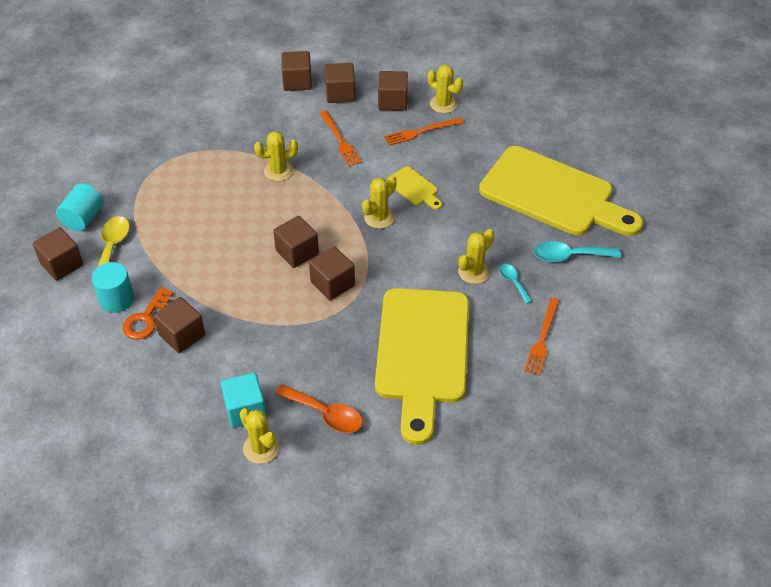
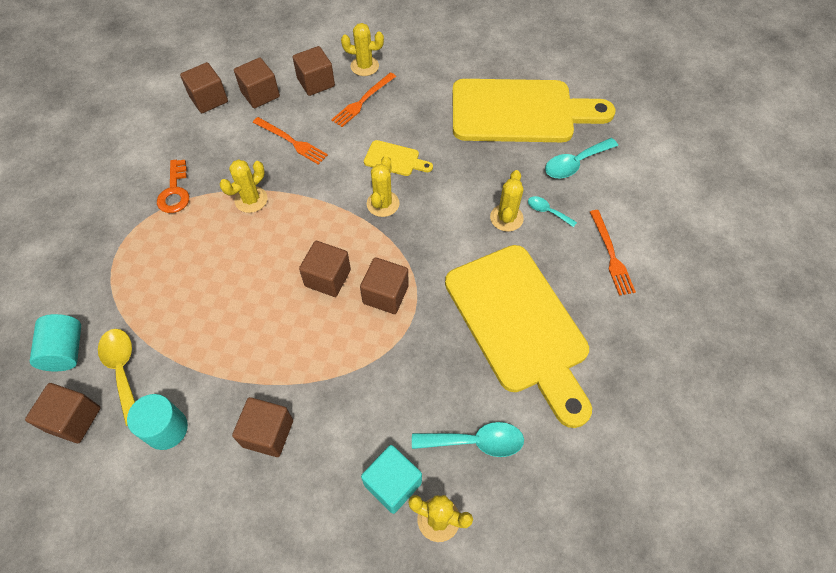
camera: 30 degrees left, 10 degrees up
orange key [122,287,173,340] -> orange key moved to [157,160,189,213]
orange spoon [275,384,363,433] -> turquoise spoon [412,422,524,457]

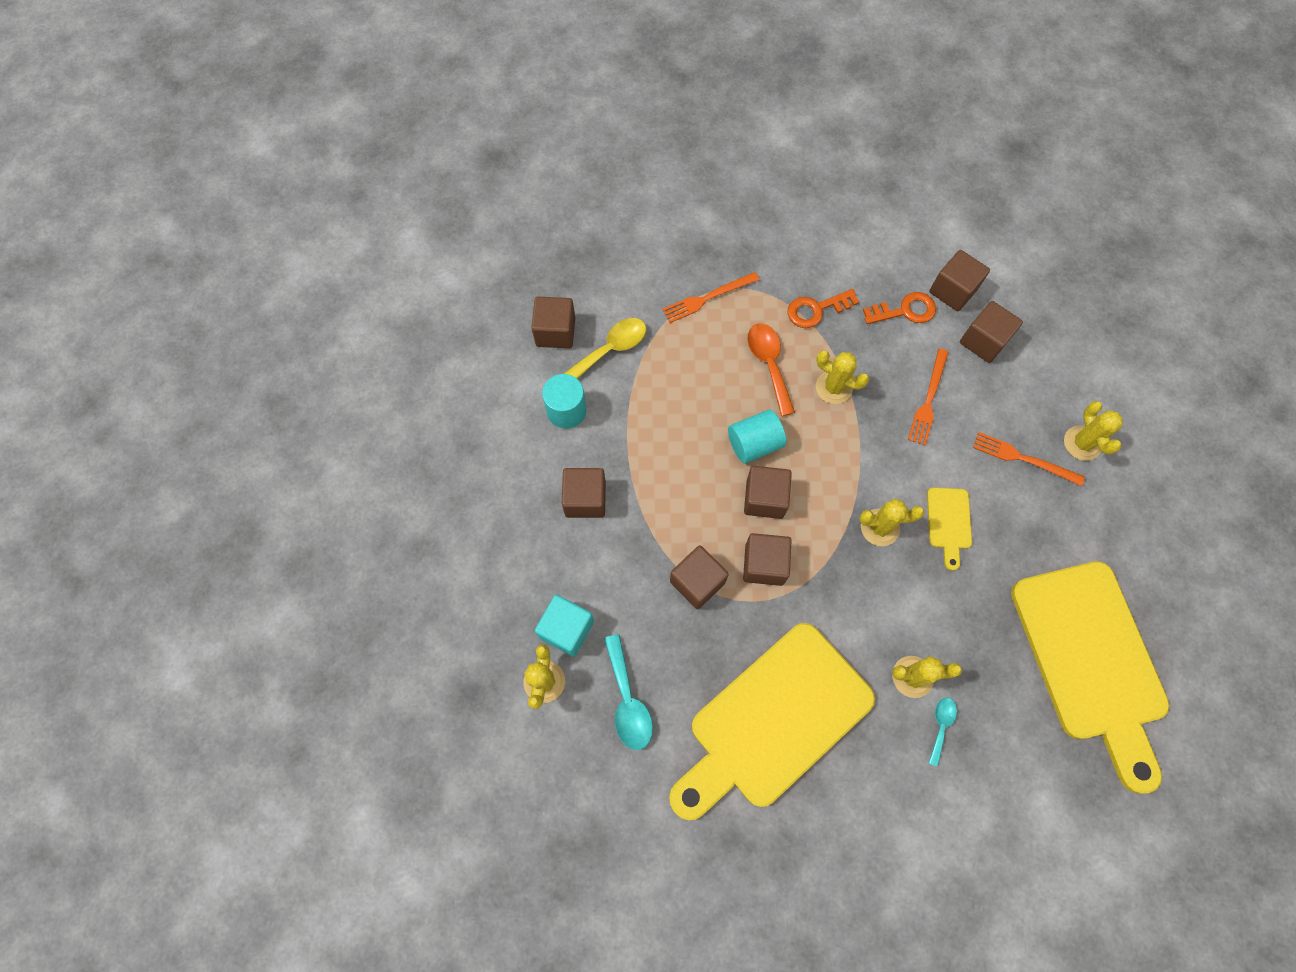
camera: 75 degrees right, 10 degrees up
turquoise cylinder [30,314,81,371] -> turquoise cylinder moved to [728,409,786,463]
brown cube [293,46,335,96] -> brown cube moved to [670,546,729,609]
turquoise spoon [545,138,618,178] -> none
orange fork [590,210,636,296] -> orange fork moved to [662,272,760,323]
none -> orange spoon [748,323,795,416]
none -> orange key [863,292,936,324]

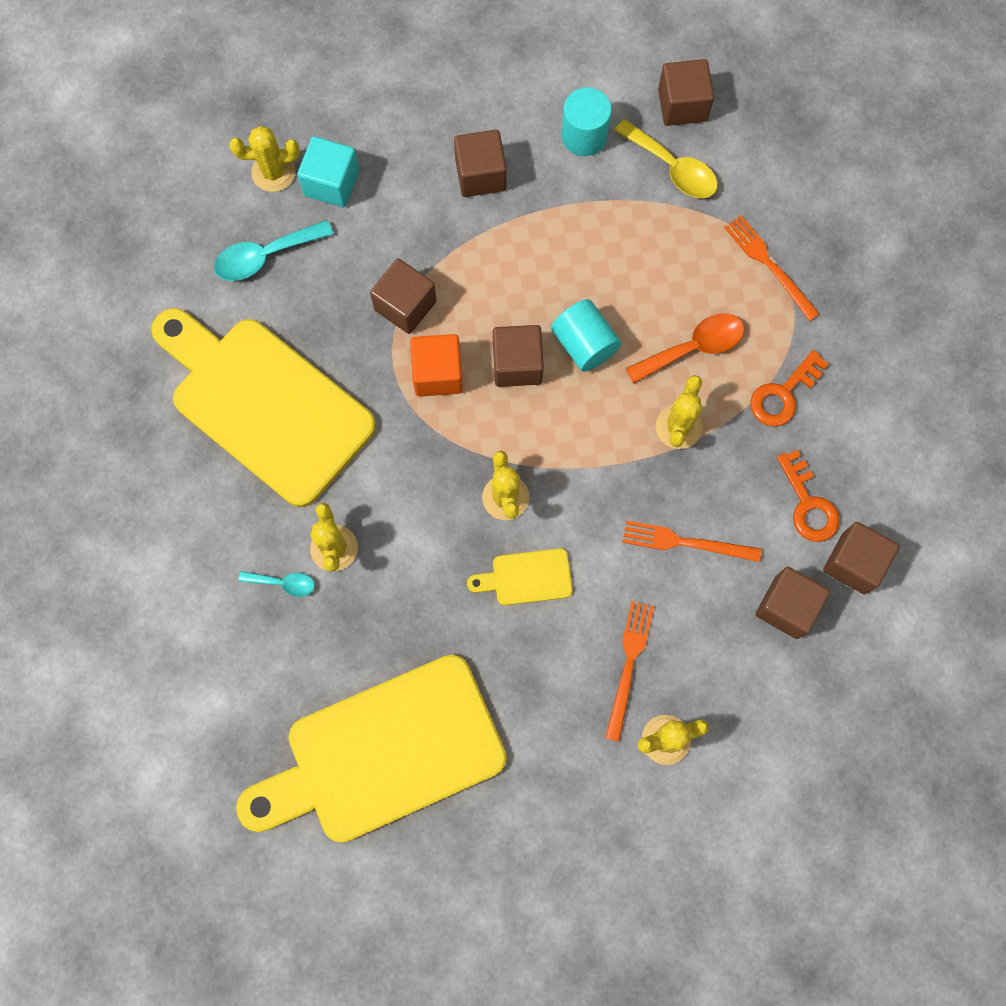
camera: 80 degrees right, 5 degrees up
brown cube [743,533,792,586] -> orange cube [410,334,463,397]
orange key [788,289,859,328] -> orange key turned 105 degrees counterclockwise [750,350,828,427]

